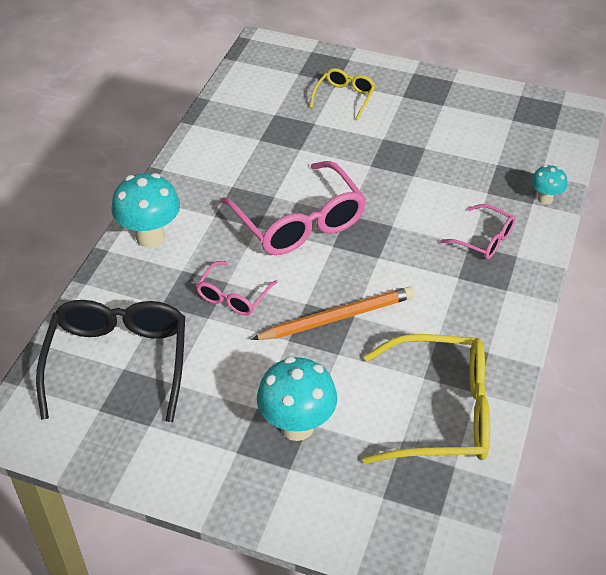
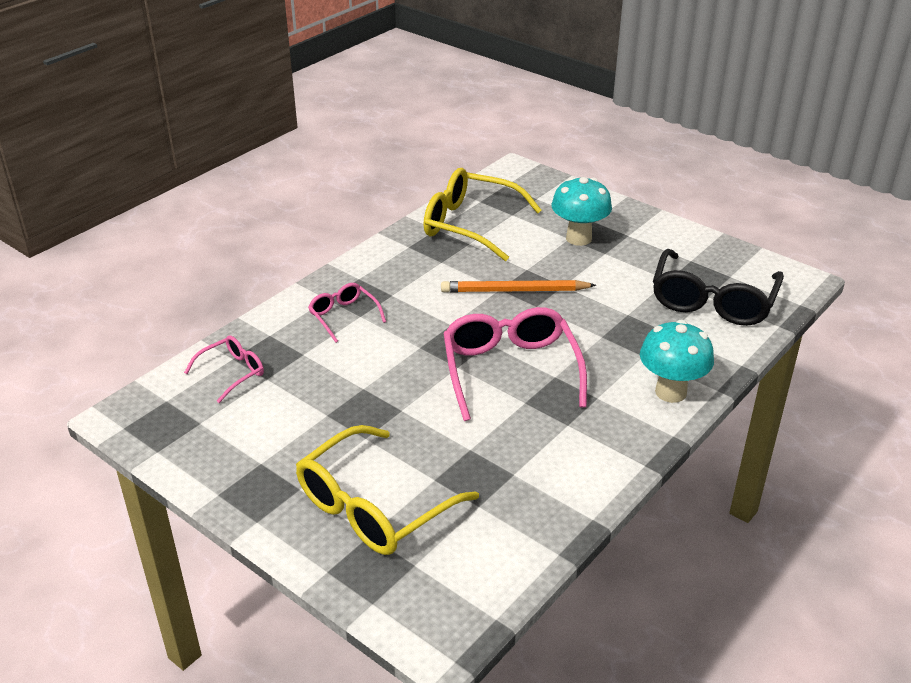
camera: 160 degrees left, 10 degrees down
pink glasses [196,261,278,315] -> pink glasses moved to [184,336,264,403]
yellow glasses [310,68,375,121] -> yellow glasses [296,425,479,555], size x1.92
turquoise mushroom [531,165,567,205] -> none

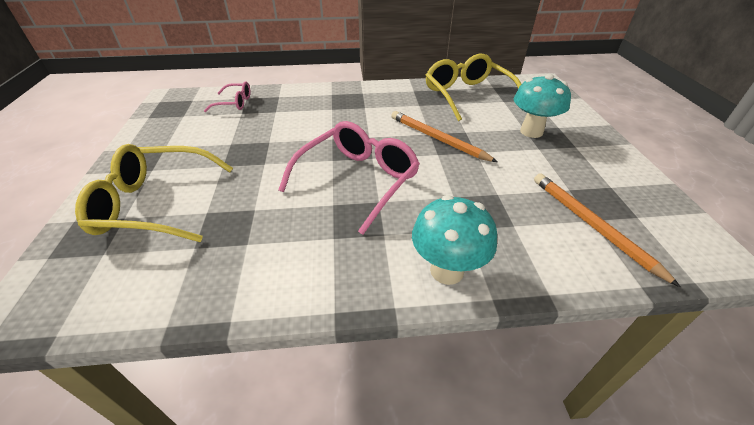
camera: 45 degrees right, 5 degrees up
pink glasses [308,283,386,343] -> none
black glasses [653,249,784,326] -> orange pencil [534,173,681,288]

